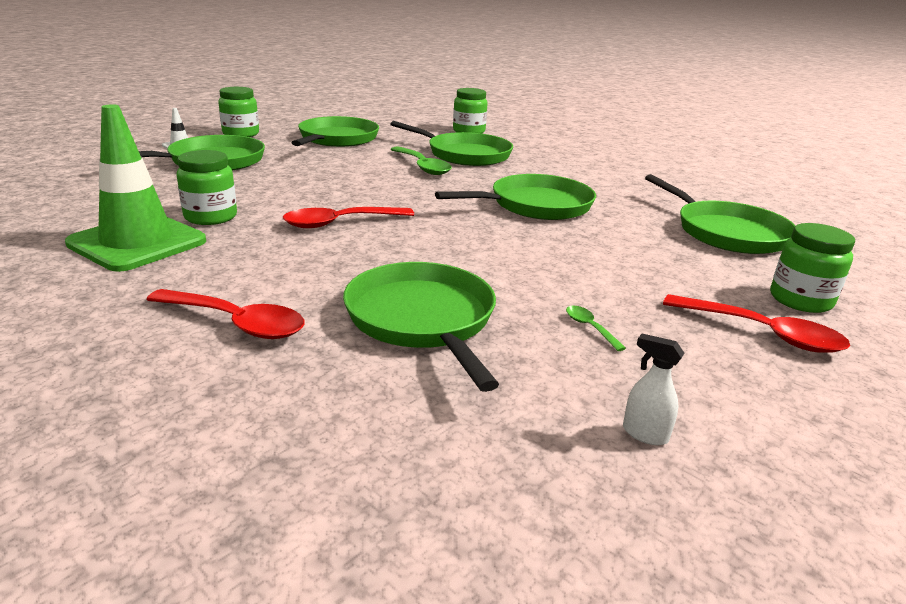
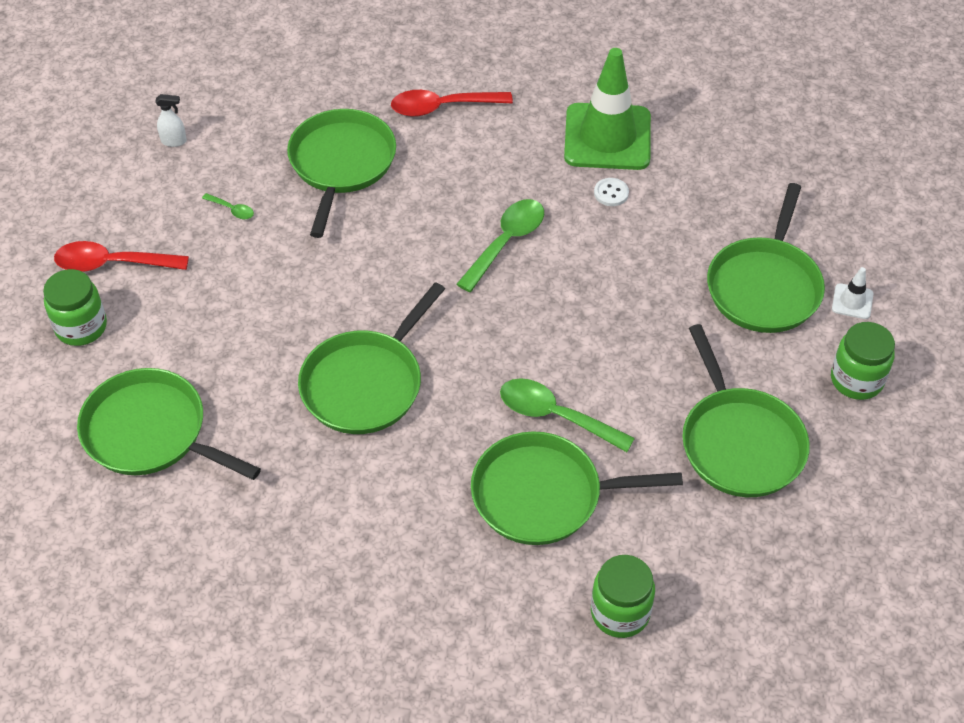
camera: 150 degrees right, 25 degrees up
green jar [177,150,237,225] -> white button [594,178,629,206]
red spoon [283,207,414,228] -> green spoon [456,199,544,292]
green pan [343,262,499,392] -> green pan turned 120 degrees counterclockwise [287,109,396,238]

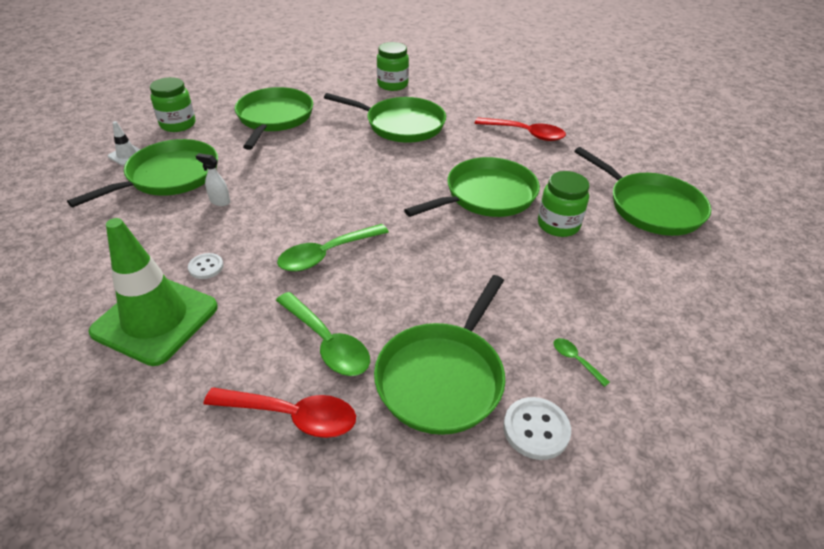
camera: 160 degrees left, 10 degrees down
green jar [43,269,107,346] -> green jar moved to [538,171,590,237]
red spoon [54,241,189,272] -> red spoon moved to [475,117,566,141]
white spray bottle [155,94,187,147] -> white spray bottle moved to [196,153,230,206]
green spoon [500,378,635,452] -> green spoon moved to [276,292,370,376]
none -> white button [503,397,571,460]

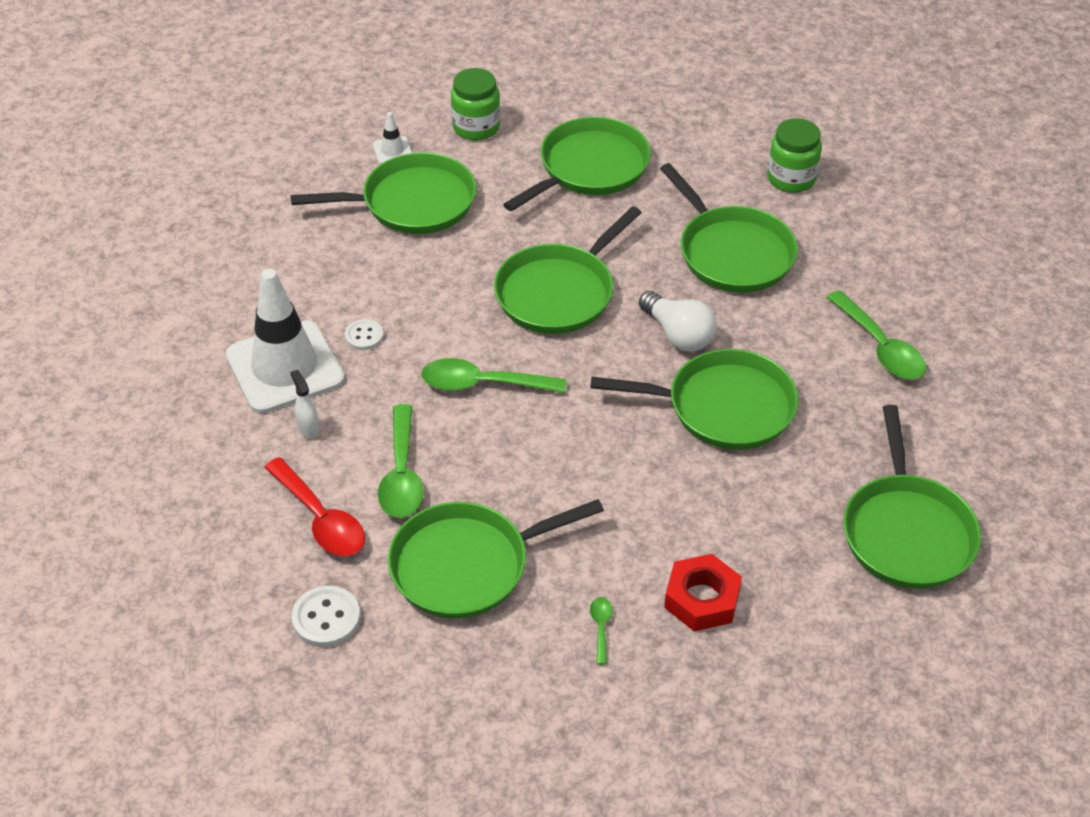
camera: 40 degrees right, 5 degrees up
green traffic cone [88,218,218,366] -> white traffic cone [226,269,345,413]
white spray bottle [196,153,230,206] -> white spray bottle moved to [290,370,320,439]
red spoon [475,117,566,141] -> green spoon [827,290,926,380]
white button [503,397,571,460] -> white button moved to [292,586,360,647]
green jar [538,171,590,237] -> none
none -> green pan [494,206,642,334]
none -> white light bulb [639,291,716,352]
none -> red nut [664,554,742,631]

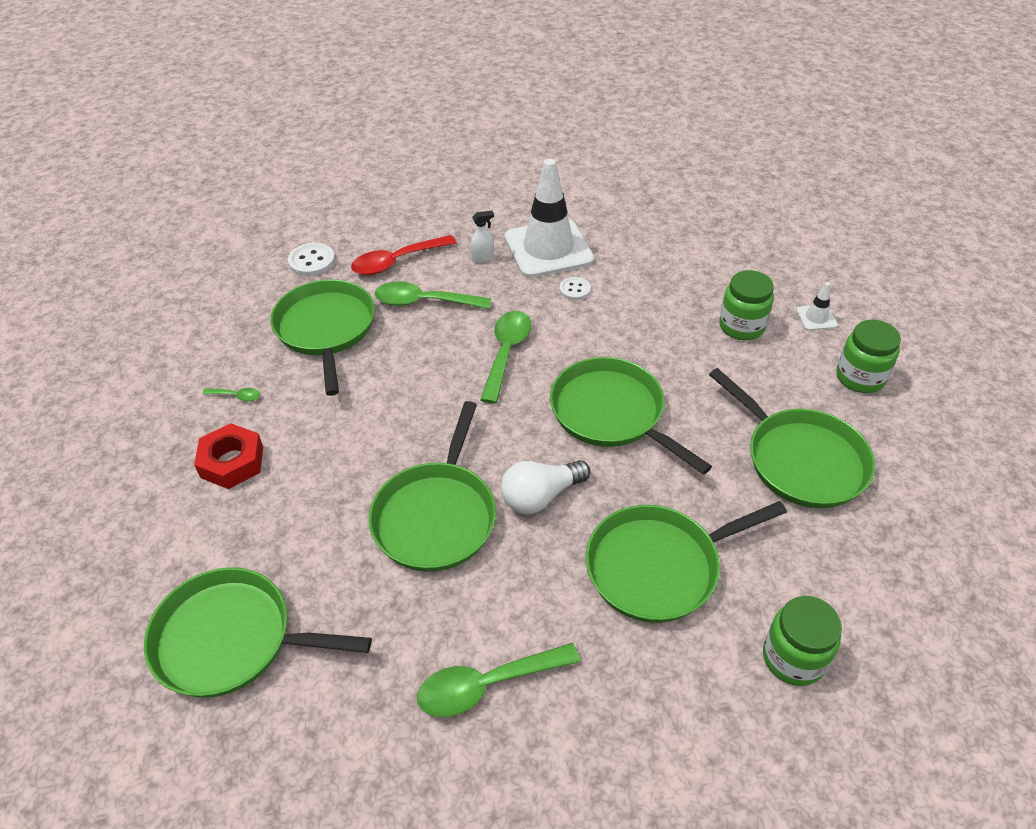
camera: 100 degrees right, 0 degrees up
green pan [291,152,476,234] -> green jar [719,270,774,340]

